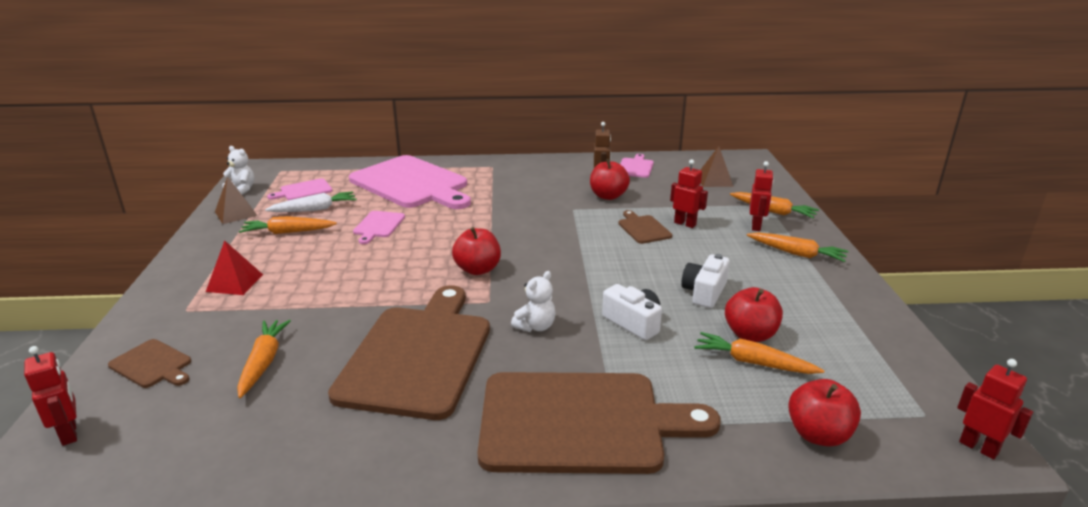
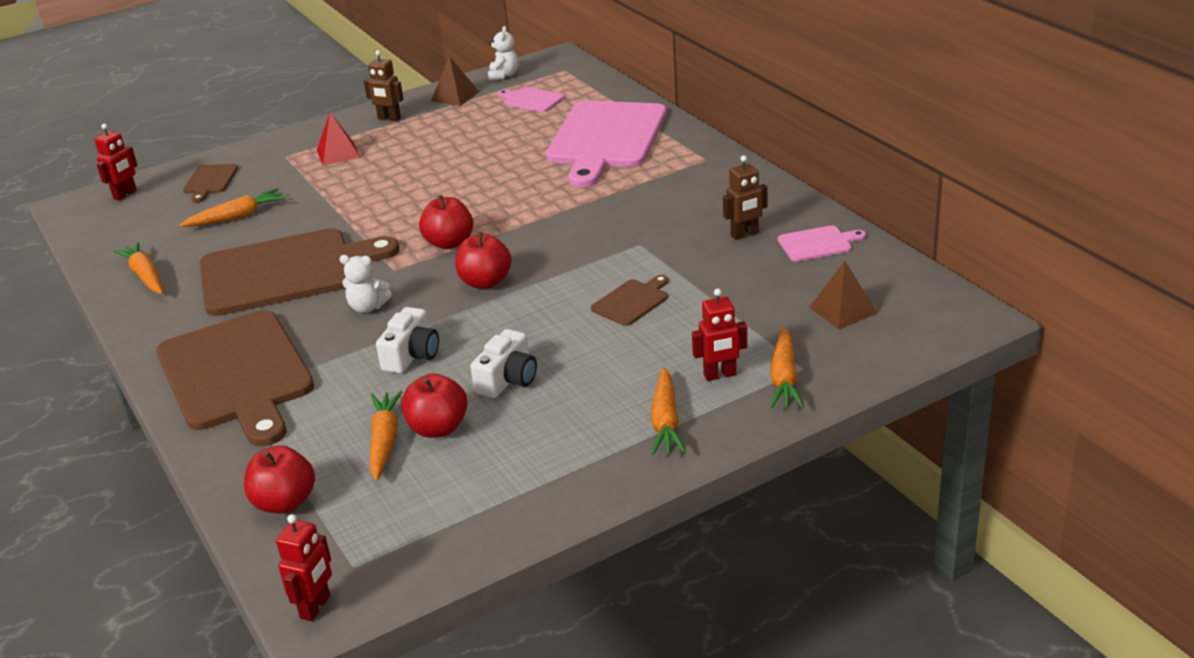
camera: 65 degrees right, 5 degrees up
orange carrot [239,216,337,234] -> orange carrot moved to [113,242,163,294]
white carrot [265,191,357,212] -> none
pink cutting board [353,211,405,244] -> none
red apple [590,159,630,200] -> red apple moved to [455,232,512,289]
red robot [670,159,708,228] -> none
white camera [681,254,730,308] -> white camera turned 120 degrees clockwise [470,329,537,398]
none -> brown robot [364,50,403,121]

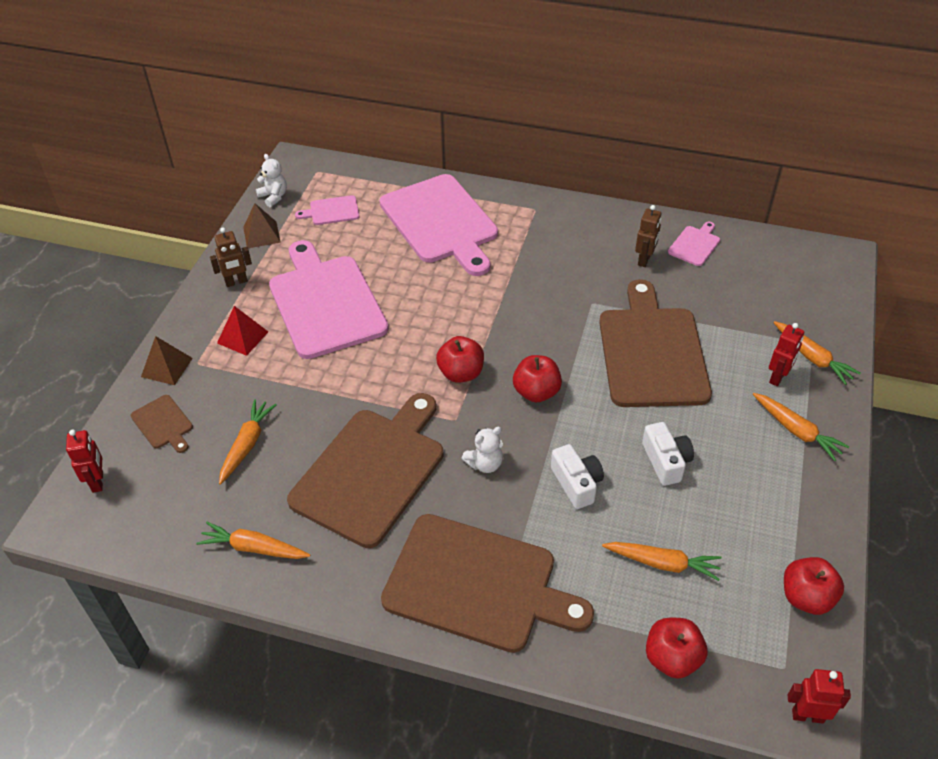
camera: 45 degrees left, 15 degrees up
red robot [276,514,332,621] -> red robot turned 60 degrees counterclockwise [788,669,851,724]
orange carrot [370,391,402,481] -> orange carrot turned 150 degrees clockwise [602,542,721,581]
red apple [401,374,468,438] -> red apple moved to [784,557,844,615]
brown cutting board [591,275,668,326] -> brown cutting board [599,279,712,407], size x2.34
brown pyramid [809,261,878,329] -> brown pyramid moved to [141,336,193,385]
none -> pink cutting board [269,240,388,359]

